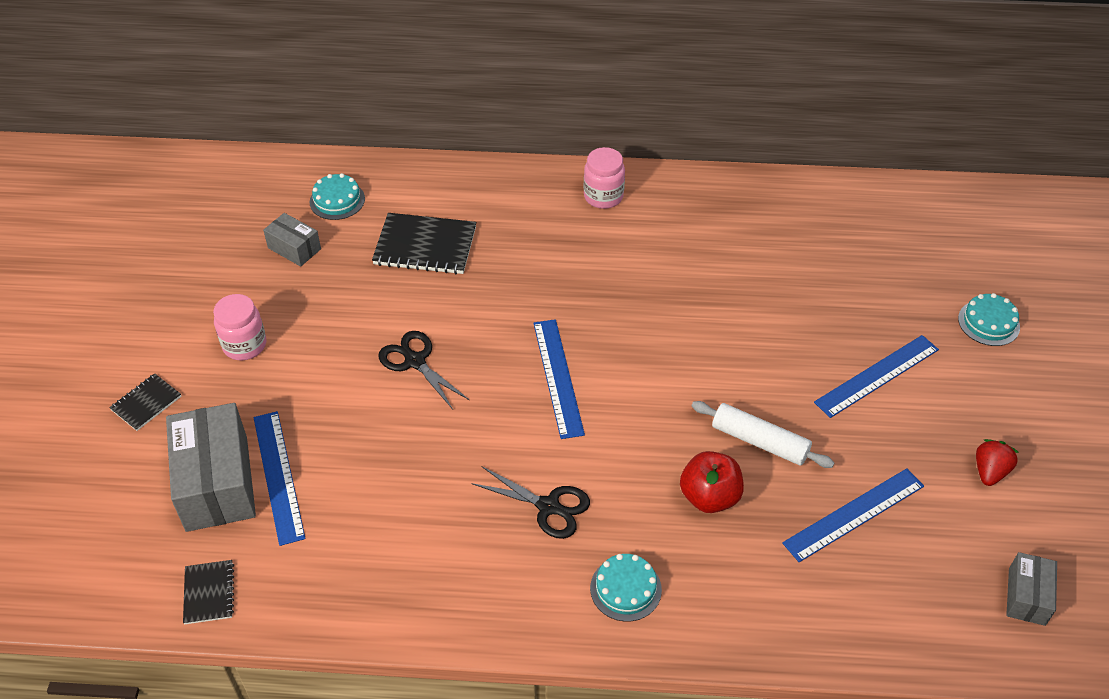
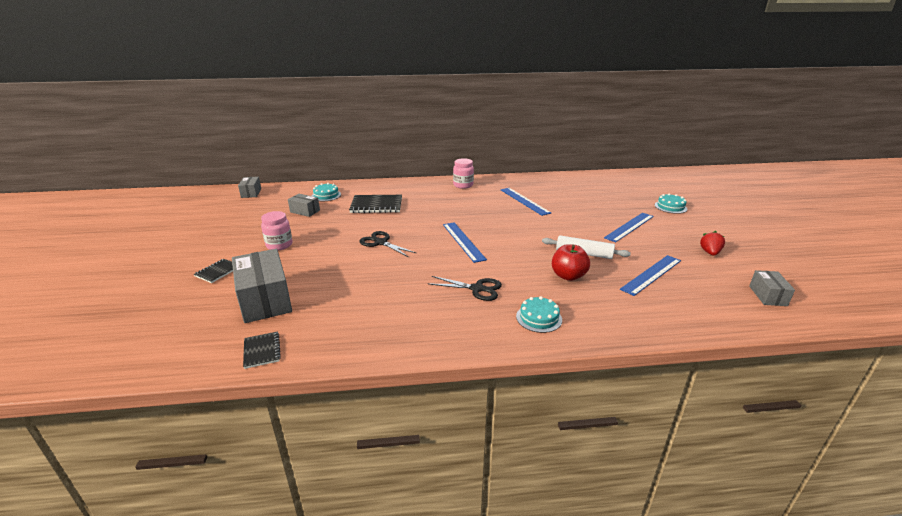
camera: 10 degrees left, 20 degrees down
blue ruler [254,411,306,546] -> blue ruler moved to [501,188,551,216]
none -> grey box [238,177,261,198]

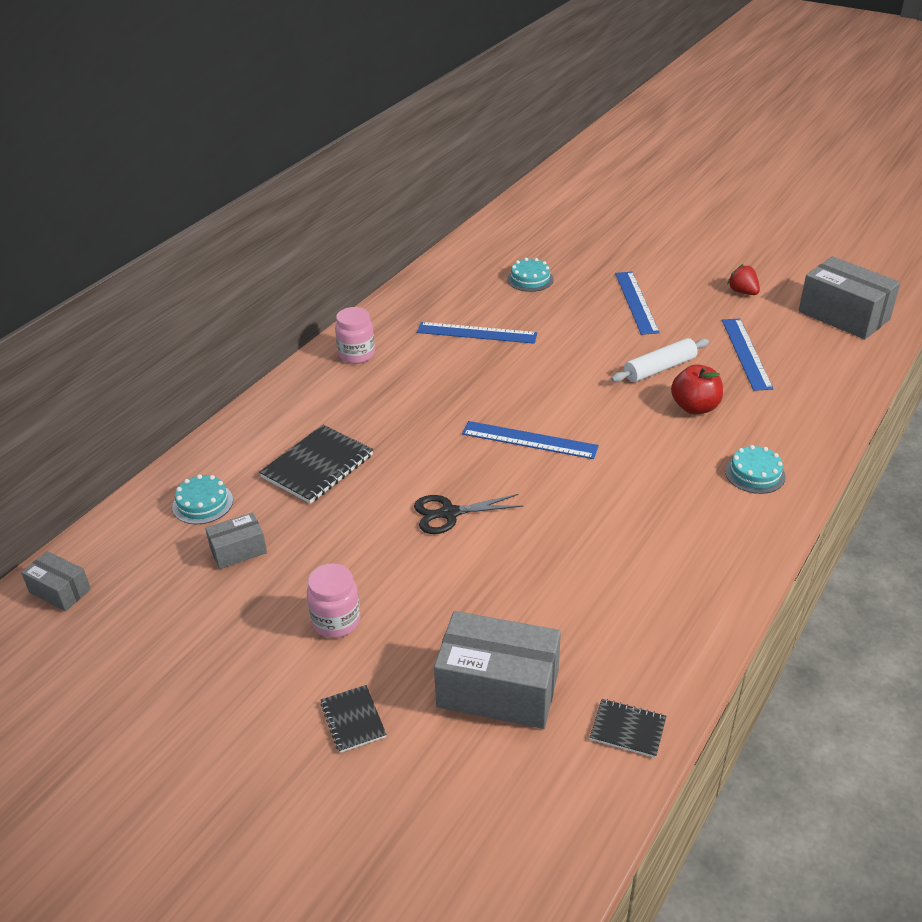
camera: 50 degrees left, 10 degrees up
black scissors [429,276,502,301] -> none
turquoise cake [655,193,687,214] -> turquoise cake moved to [507,258,554,292]
grey box [749,270,795,306] -> grey box [798,256,901,339], size x1.92

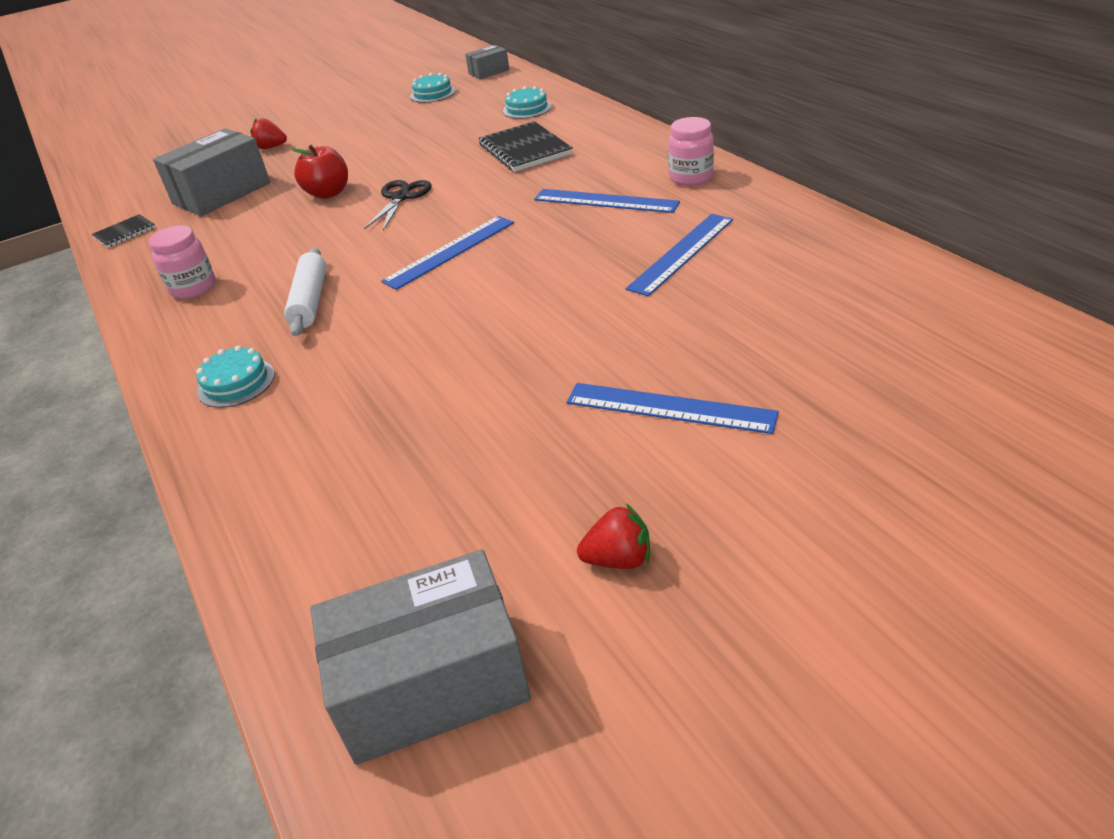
camera: 120 degrees right, 0 degrees up
grey box [205,512,267,569] -> none
pink jar [307,563,360,638] -> pink jar moved to [149,226,216,299]
black notebook [320,685,387,753] -> red strawberry [250,118,287,149]
turquoise cake [507,258,554,292] -> turquoise cake moved to [410,73,456,103]
white rolling pin [611,338,709,382] -> white rolling pin moved to [284,248,326,336]
red apple [671,364,723,414] -> red apple moved to [291,145,348,199]
blue ruler [722,319,773,391] -> blue ruler moved to [534,189,680,213]

